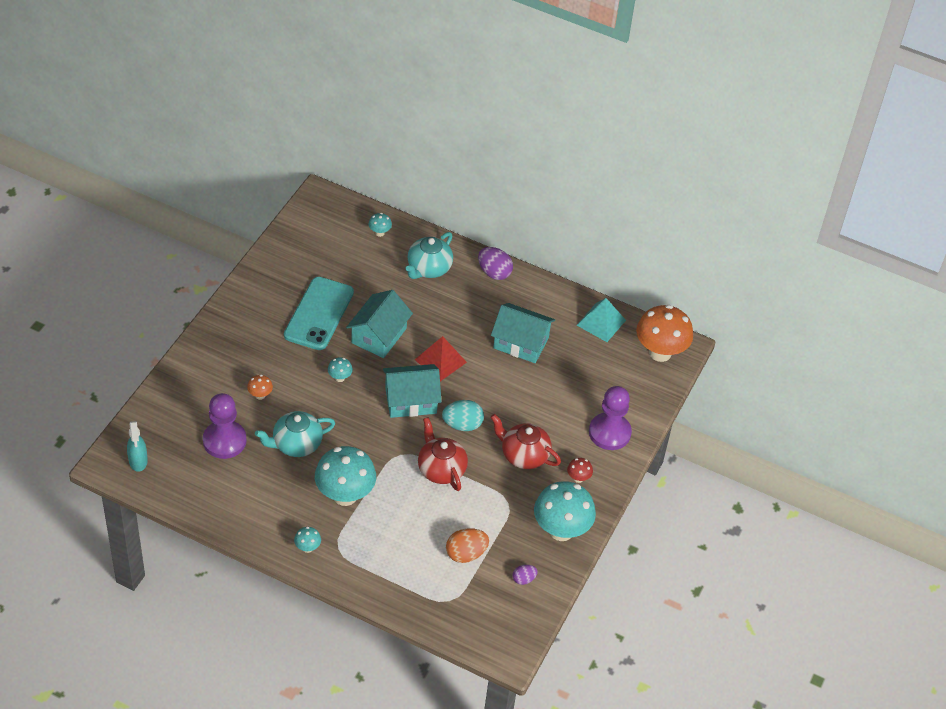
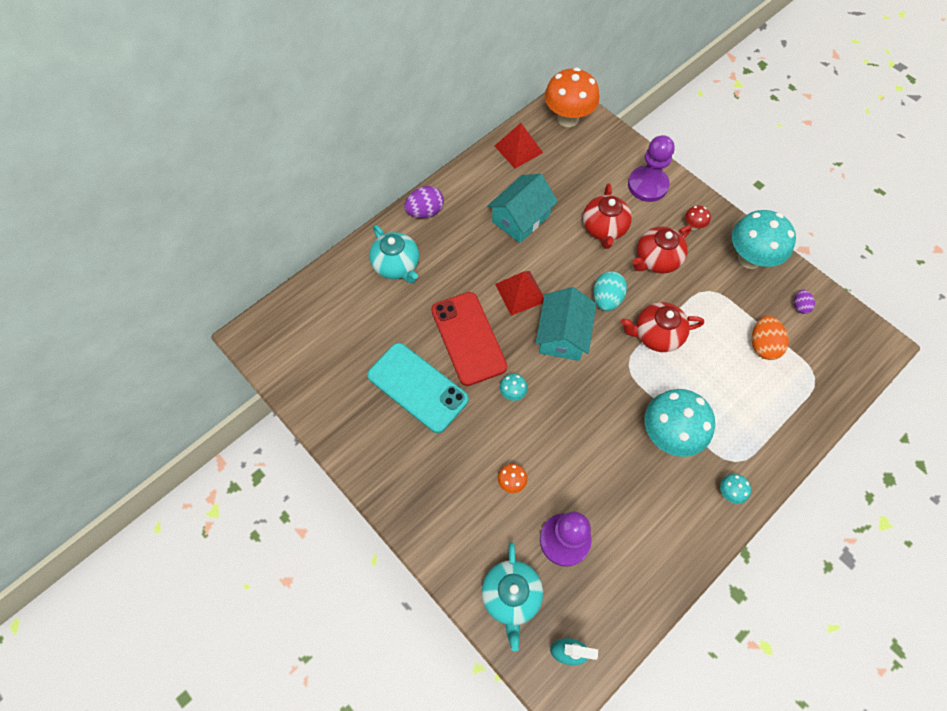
camera: 65 degrees left, 15 degrees up
turquoise teapot [255,411,335,457] -> turquoise teapot moved to [482,542,543,651]
turquoise house [346,290,413,358] -> red phone [431,292,507,386]
turquoise mushroom [369,213,392,237] -> none
turquoise pyramid [577,298,626,342] -> red pyramid [495,123,543,169]
none -> red teapot [583,183,632,249]

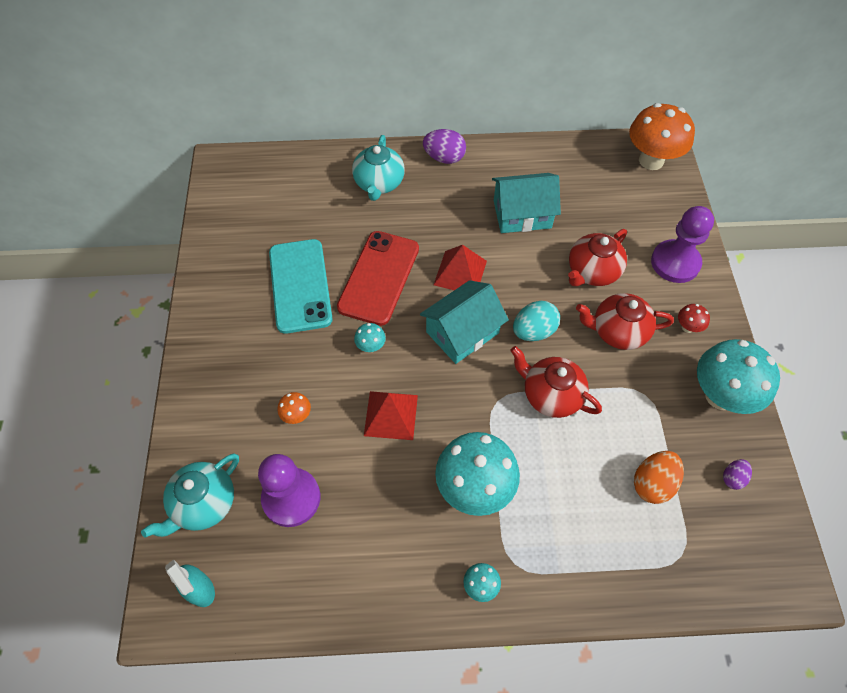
camera: 40 degrees right, 5 degrees down
red pyramid [495,123,543,169] -> red pyramid moved to [364,391,418,440]

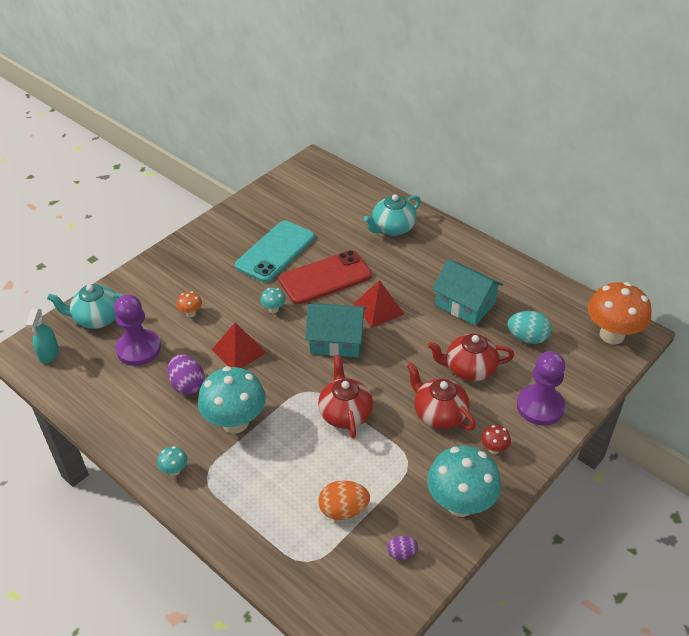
camera: 45 degrees right, 15 degrees down
purple egg [423,129,466,164] -> purple egg moved to [168,355,205,395]
turquoise egg [513,301,560,341] -> turquoise egg moved to [508,311,552,344]

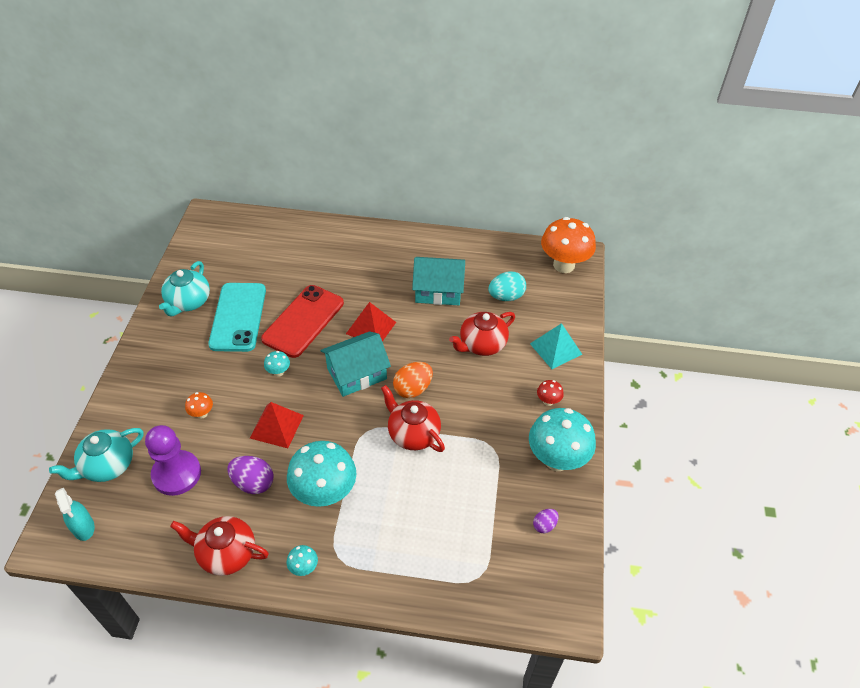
camera: 35 degrees left, 5 degrees up
orange egg [319,480,370,520] -> orange egg moved to [393,362,433,398]
turquoise teapot [364,194,421,236] -> turquoise teapot moved to [159,261,210,316]
red teapot [407,362,476,430] -> red teapot moved to [170,516,269,576]
purple pawn [517,351,566,426] -> turquoise pyramid [530,323,582,369]

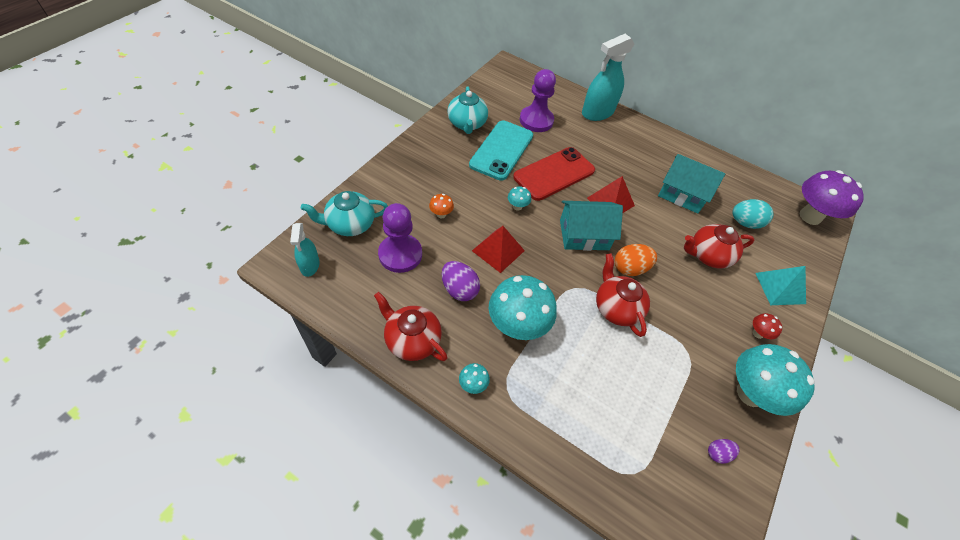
camera: 20 degrees right, 5 degrees up
turquoise teapot [159,261,210,316] -> turquoise teapot turned 45 degrees counterclockwise [447,86,488,134]
orange mushroom [541,217,596,273] -> purple mushroom [799,170,864,225]
none -> purple pawn [520,69,556,132]
none -> turquoise spray bottle [582,34,634,121]

